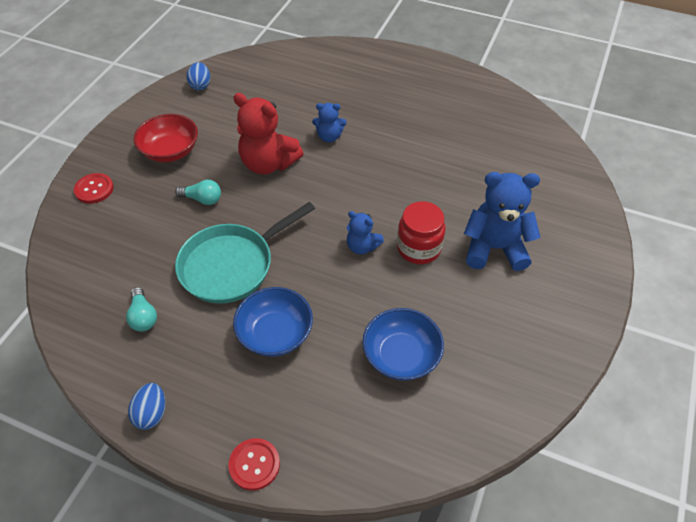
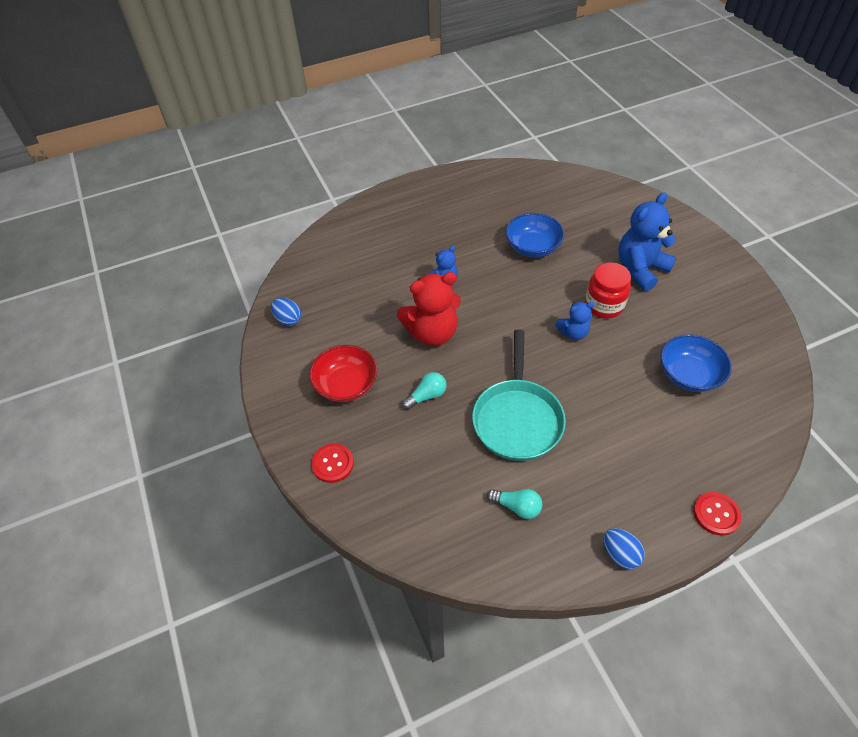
camera: 45 degrees left, 0 degrees up
blue bowl [233,287,313,357] -> blue bowl moved to [506,213,564,257]

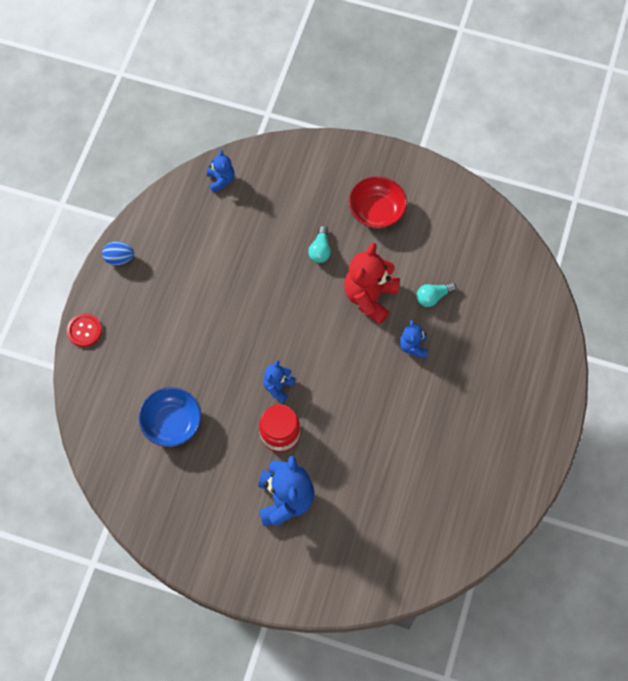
camera: 130 degrees right, 15 degrees up
blue egg [271,298,301,326] -> none
red button [311,443,354,483] -> none
turquoise pan [472,329,566,461] -> none
turquoise light bulb [487,489,542,519] -> turquoise light bulb moved to [416,282,456,307]
blue bowl [506,213,564,257] -> none
none -> blue teddy bear [207,150,235,193]

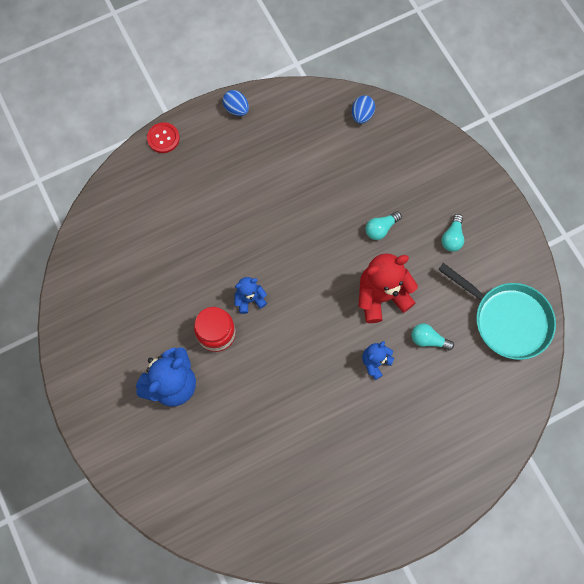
camera: 45 degrees right, 5 degrees up
blue bowl [139,387,202,447] -> none
blue teddy bear [207,150,235,193] -> blue egg [352,95,375,124]
red bowl [349,176,407,229] -> turquoise light bulb [441,214,464,252]
none -> turquoise pan [438,263,556,360]

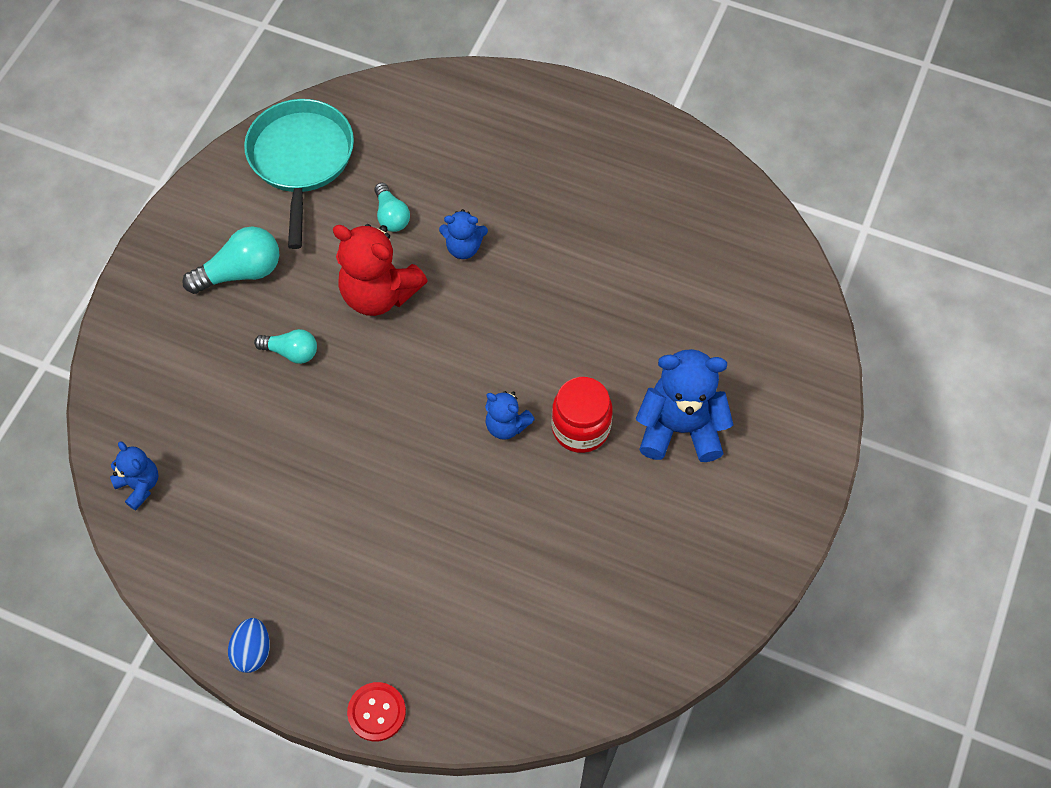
camera: 130 degrees left, 10 degrees down
blue egg [352,95,375,124] -> blue teddy bear [110,441,159,510]
turquoise light bulb [441,214,464,252] -> turquoise light bulb [182,226,279,294], size x1.58

